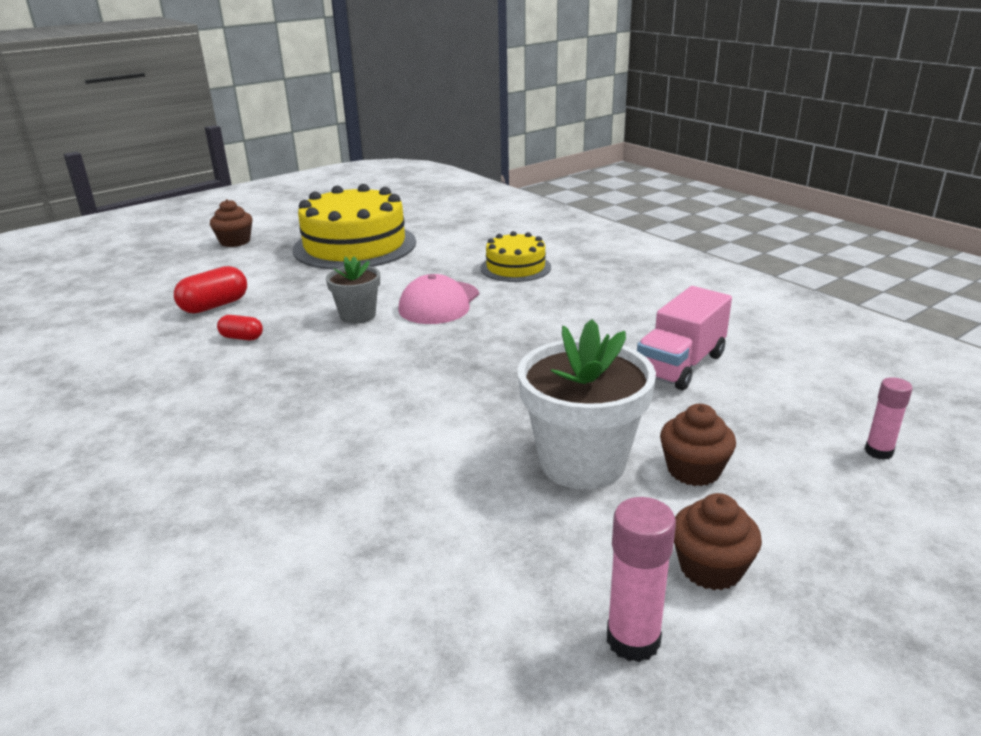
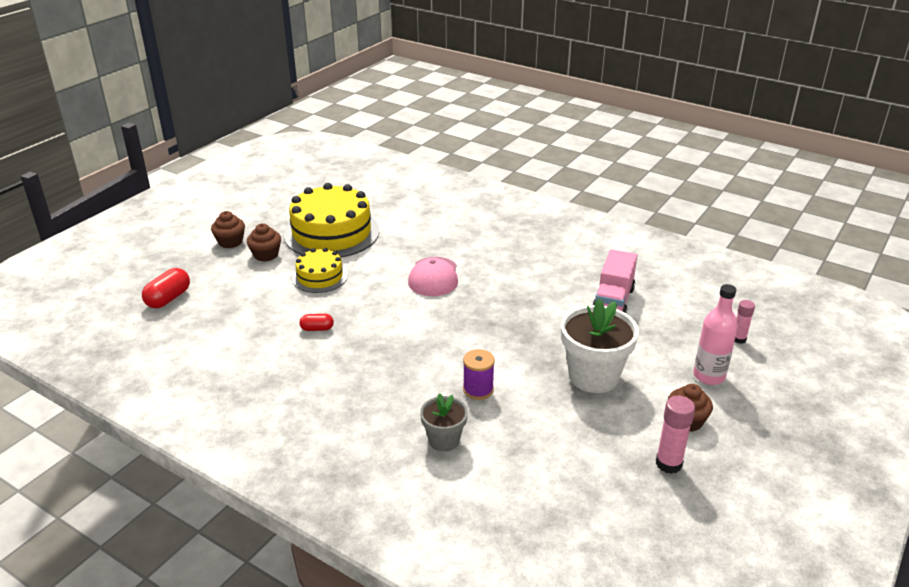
camera: 20 degrees left, 5 degrees up
red capsule [174,266,247,314] -> red capsule moved to [142,268,190,308]
grey flower pot [326,256,380,324] -> grey flower pot moved to [420,393,468,452]
yellow cake [480,231,551,282] -> yellow cake moved to [292,248,348,293]
brown cupcake [660,404,736,486] -> brown cupcake moved to [247,223,281,262]
none -> purple spool [463,349,495,400]
none -> pink bottle [693,284,738,385]

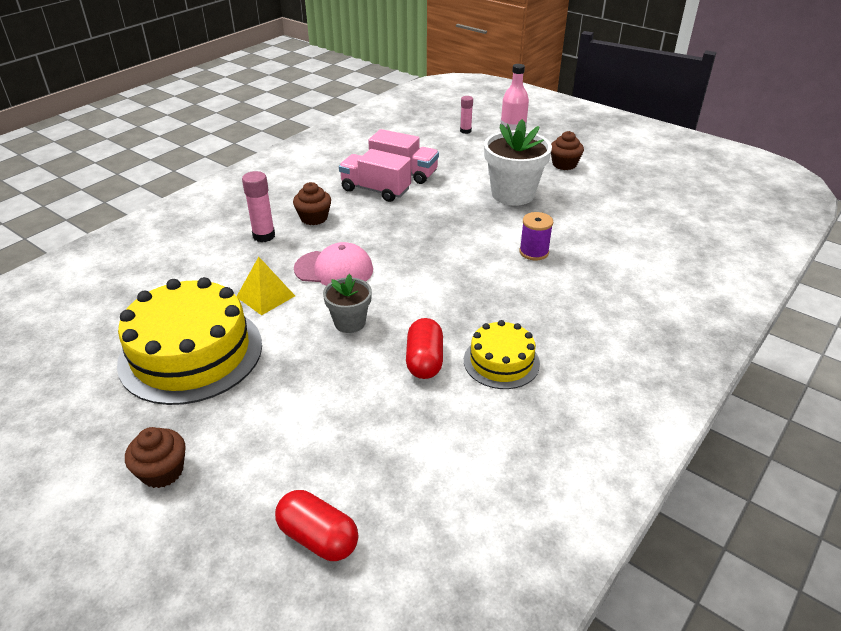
camera: 85 degrees left, 5 degrees up
brown cupcake [247,223,281,262] -> brown cupcake moved to [293,182,331,225]
yellow cake [292,248,348,293] -> yellow cake moved to [464,320,540,389]
red capsule [300,314,334,331] -> red capsule [406,318,443,379], size x1.68
grey flower pot [420,393,468,452] -> grey flower pot moved to [323,274,372,333]
pink glue stick [656,396,695,474] -> pink glue stick moved to [242,171,275,242]
none -> yellow pyramid [237,257,295,315]
none -> pink truck [339,149,411,202]

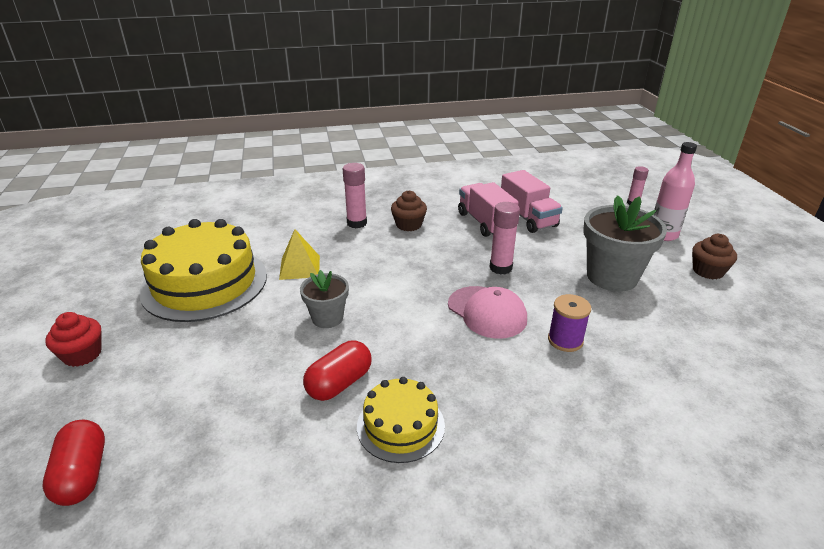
camera: 40 degrees right, 5 degrees down
brown cupcake [125,427,186,488] -> red cupcake [45,312,102,367]
pink cap [294,242,373,286] -> pink cap moved to [448,286,527,339]
white flower pot [484,119,552,206] -> grey flower pot [583,195,667,292]
none -> pink glue stick [490,202,520,275]

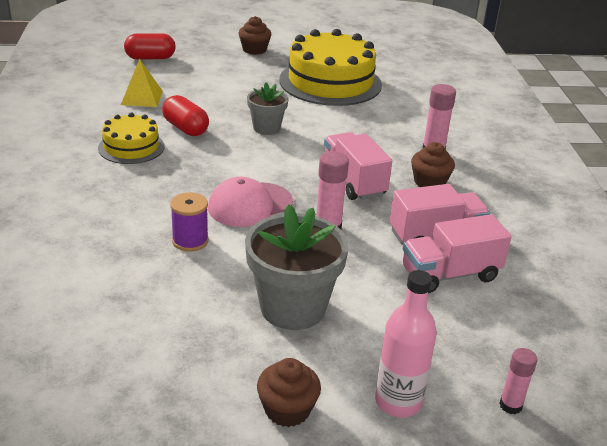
camera: 95 degrees right, 0 degrees up
red cupcake [45,312,102,367] -> brown cupcake [238,16,272,55]
yellow pyramid [279,229,320,280] -> yellow pyramid moved to [121,59,163,107]
none -> pink truck [324,132,392,200]

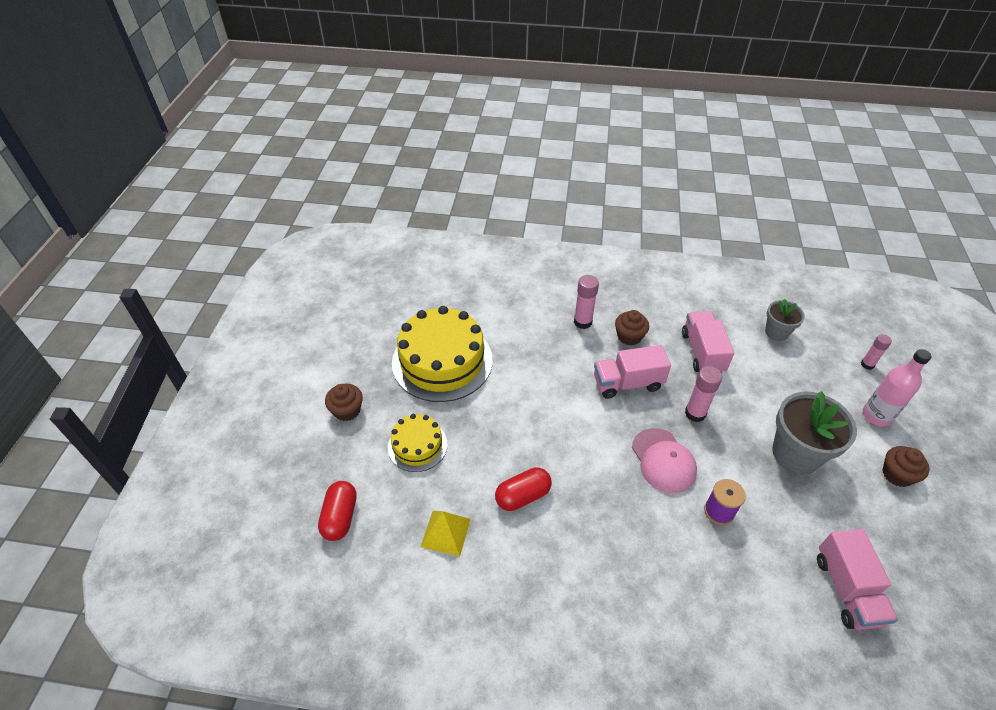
camera: 75 degrees left, 15 degrees up
yellow cake [98,112,164,164] -> yellow cake moved to [388,414,448,472]
grey flower pot [247,82,289,135] -> grey flower pot moved to [765,299,805,341]
pink truck [403,214,512,293] -> pink truck moved to [817,529,898,630]

